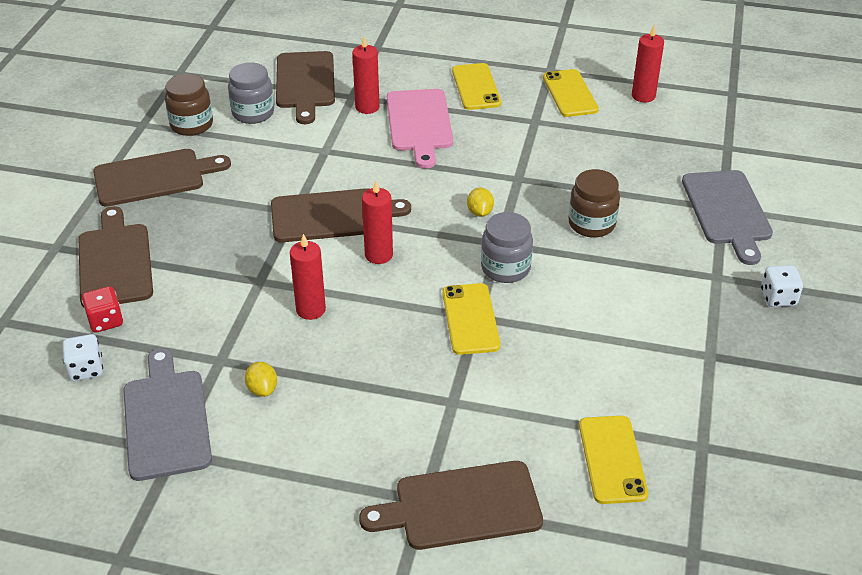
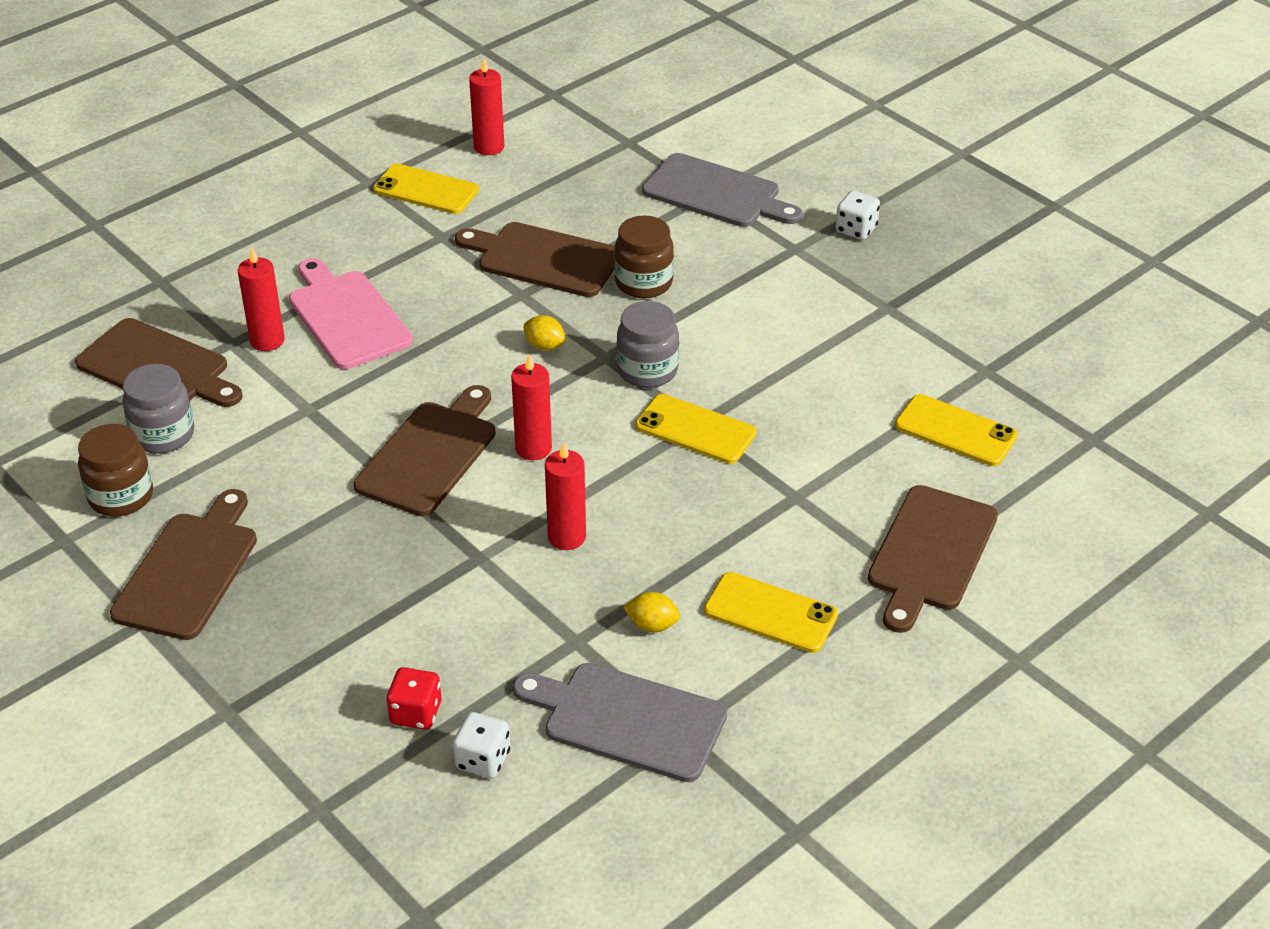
camera: 55 degrees left, 0 degrees up
brown cutting board [79,206,153,307] -> brown cutting board moved to [455,222,615,297]
pink cutting board [387,89,453,169] -> pink cutting board turned 150 degrees counterclockwise [289,258,413,369]
yellow phone [452,63,501,110] -> yellow phone moved to [704,572,838,653]

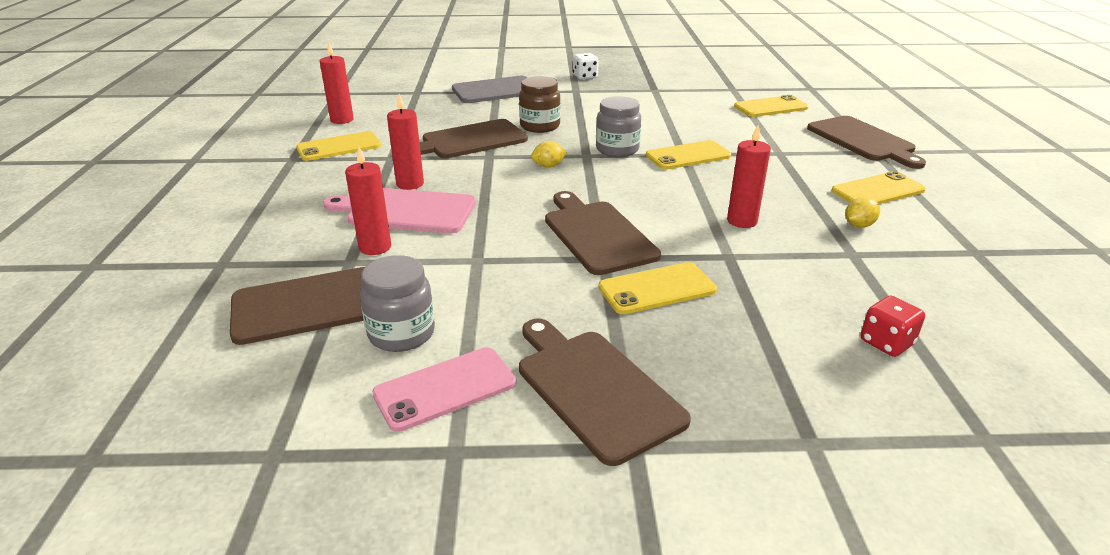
camera: 50 degrees left, 10 degrees down
brown jar [78,424,153,516] -> pink phone [372,347,516,432]
white dice [453,712,510,778] -> none
red candle [511,354,552,460] -> red candle moved to [387,94,424,190]
grey cutting board [513,663,727,782] -> none
none -> yellow phone [598,262,717,314]

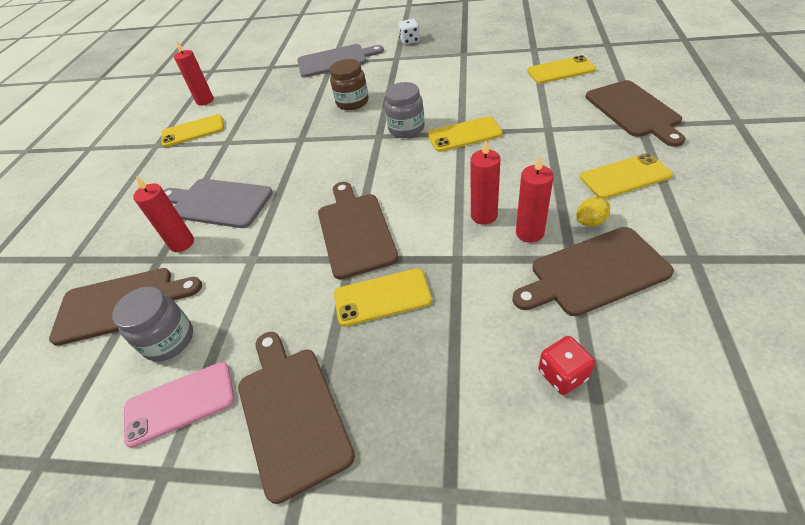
camera: 15 degrees right, 15 degrees up
pink cutting board [323,188,476,233] -> grey cutting board [164,179,273,228]
red candle [387,94,424,190] -> red candle moved to [516,156,554,243]
brown cutting board [419,119,528,158] -> brown cutting board moved to [512,227,674,316]
yellow lemon [531,141,567,168] -> none

